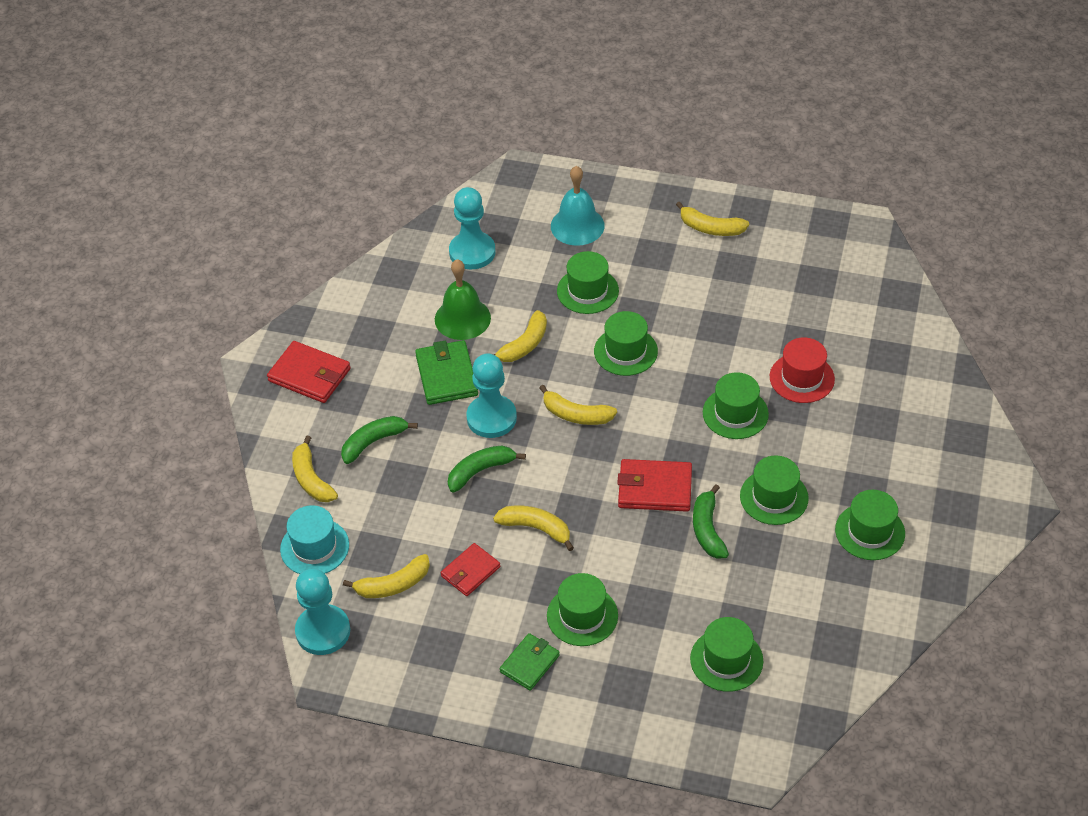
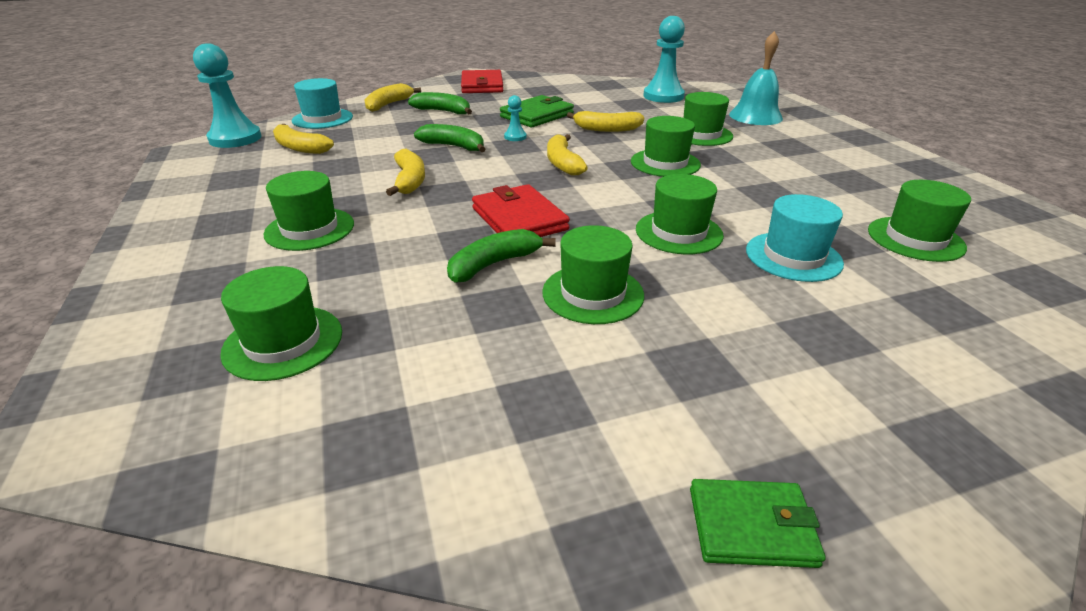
camera: 55 degrees right, 15 degrees down
green bell [435,259,491,340] -> none
red wallet [441,543,500,596] -> none
turquoise pawn [466,353,517,438] -> turquoise pawn [504,95,527,141], size x0.47
green wallet [499,633,560,691] -> green wallet moved to [690,479,826,568]
yellow banana [676,202,749,236] -> none
red hat [770,337,835,403] -> turquoise hat [746,194,844,282]
green hat [835,490,905,560] -> green hat moved to [868,180,971,262]

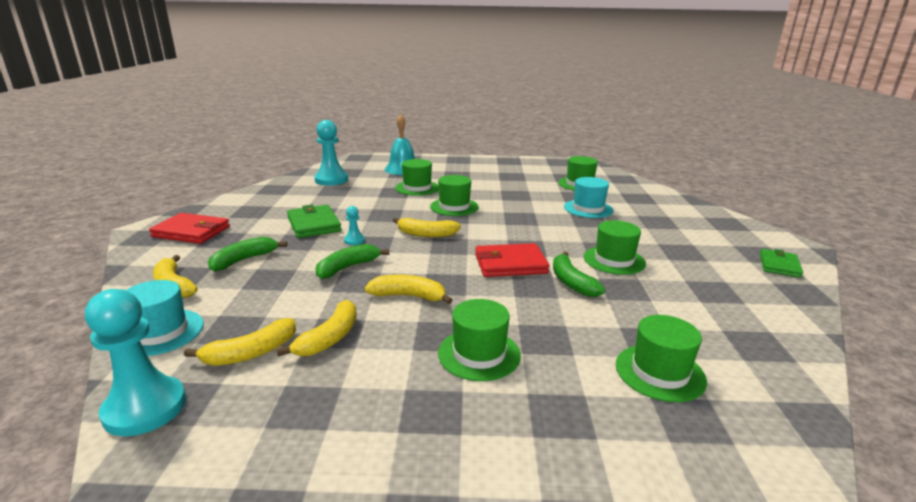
camera: 70 degrees left, 10 degrees down
yellow banana [567,111,644,132] -> yellow banana moved to [277,300,357,356]
green hat [636,174,724,254] -> none

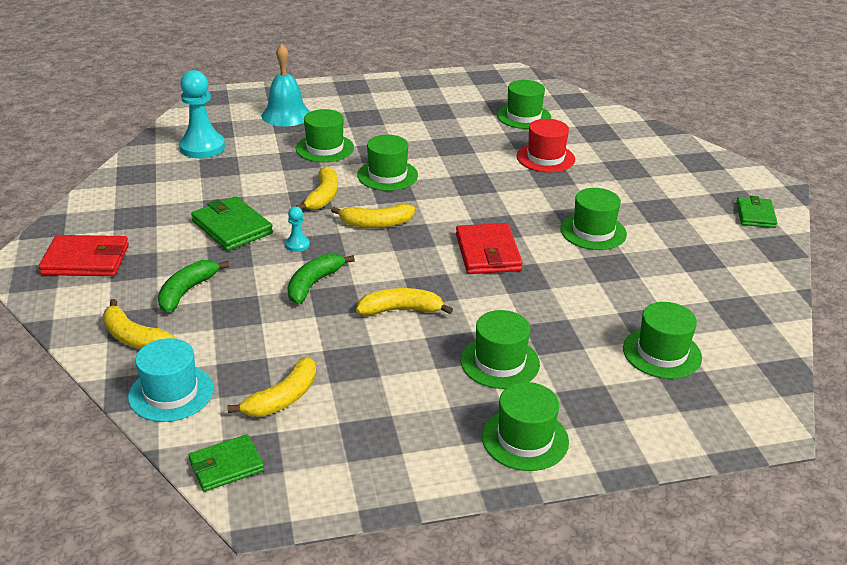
camera: 15 degrees left, 10 degrees up
turquoise pawn [85,289,186,436] -> green wallet [188,434,264,492]
yellow banana [277,300,357,356] -> yellow banana moved to [296,166,338,210]
red wallet [475,243,550,277] -> red wallet turned 75 degrees counterclockwise [456,223,523,274]
green banana [553,252,605,297] -> none
turquoise hat [564,177,614,218] -> red hat [517,119,575,173]
none -> green hat [482,382,569,471]

